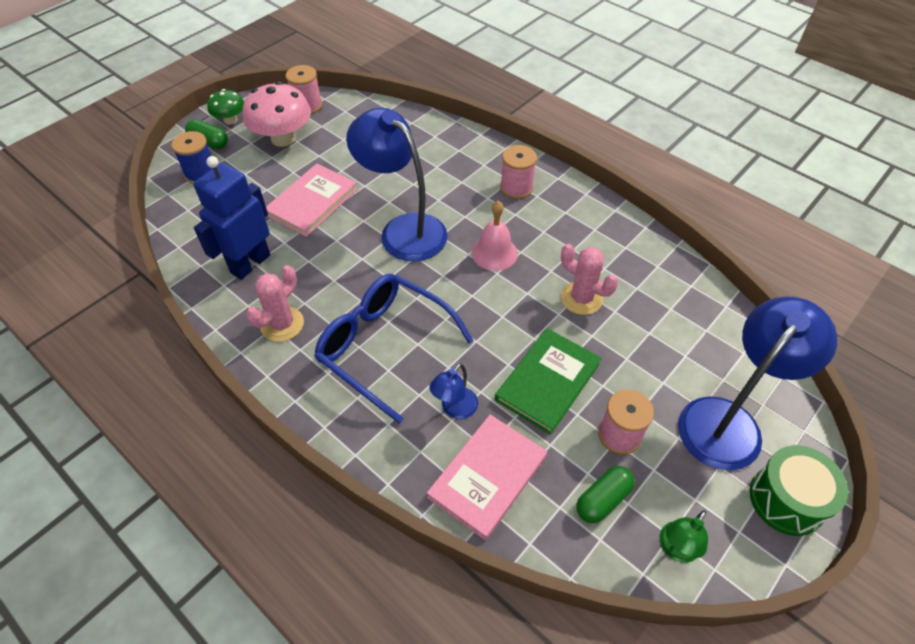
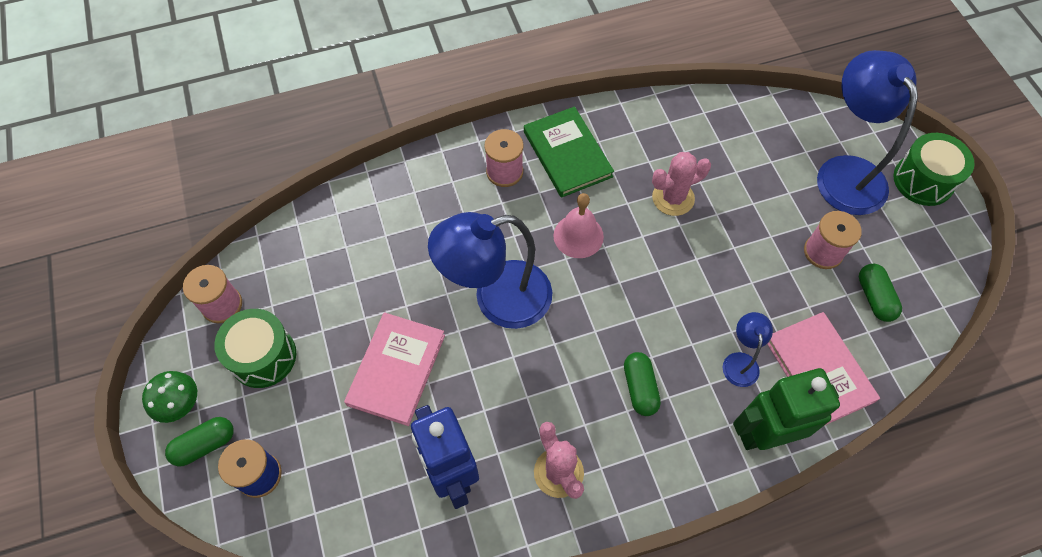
camera: 60 degrees left, 10 degrees up
pink mushroom [243,82,311,147] -> green drum [214,309,296,388]
pink book [266,164,358,237] -> pink book turned 45 degrees clockwise [344,312,445,426]
blue glasses [314,274,474,424] -> green capsule [624,352,661,416]
blue lamp [429,363,478,419] -> blue lamp turned 150 degrees counterclockwise [723,312,773,387]
green book [495,328,602,434] -> green book moved to [524,106,614,198]
green lamp [659,510,708,563] -> none
none -> green robot [733,368,840,450]

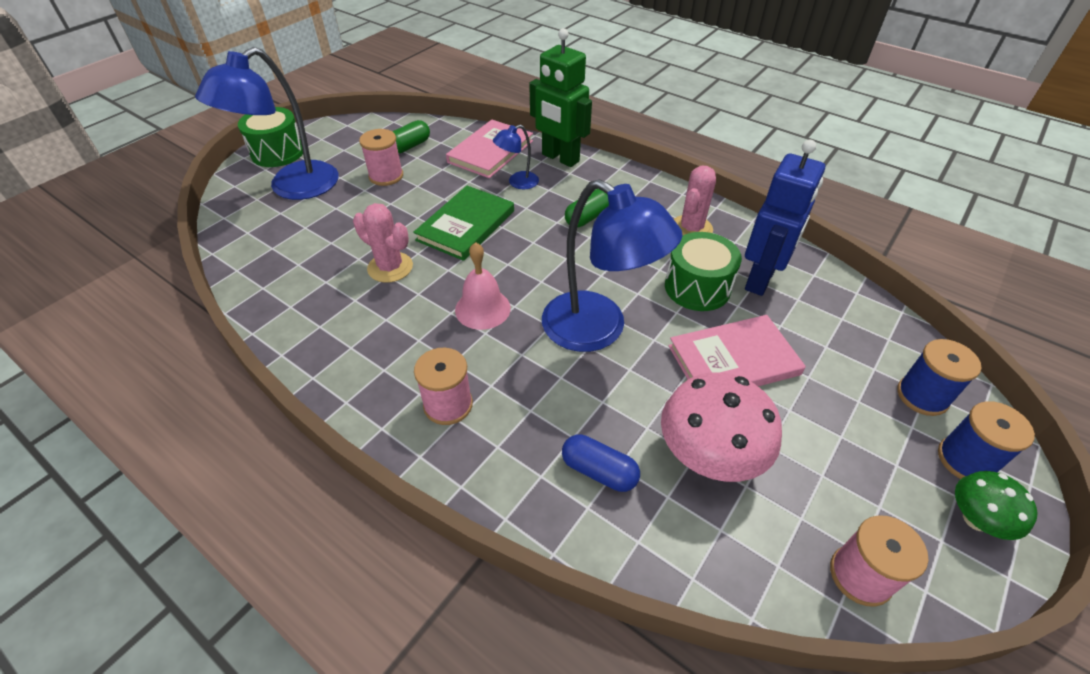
camera: 125 degrees left, 15 degrees down
green capsule [165,417,234,467] -> blue spool [938,401,1035,479]
green drum [214,309,296,388] -> green drum moved to [665,232,742,311]
green book [524,106,614,198] -> green book moved to [413,186,514,261]
none -> blue capsule [562,434,640,492]
none -> pink mushroom [661,373,782,482]

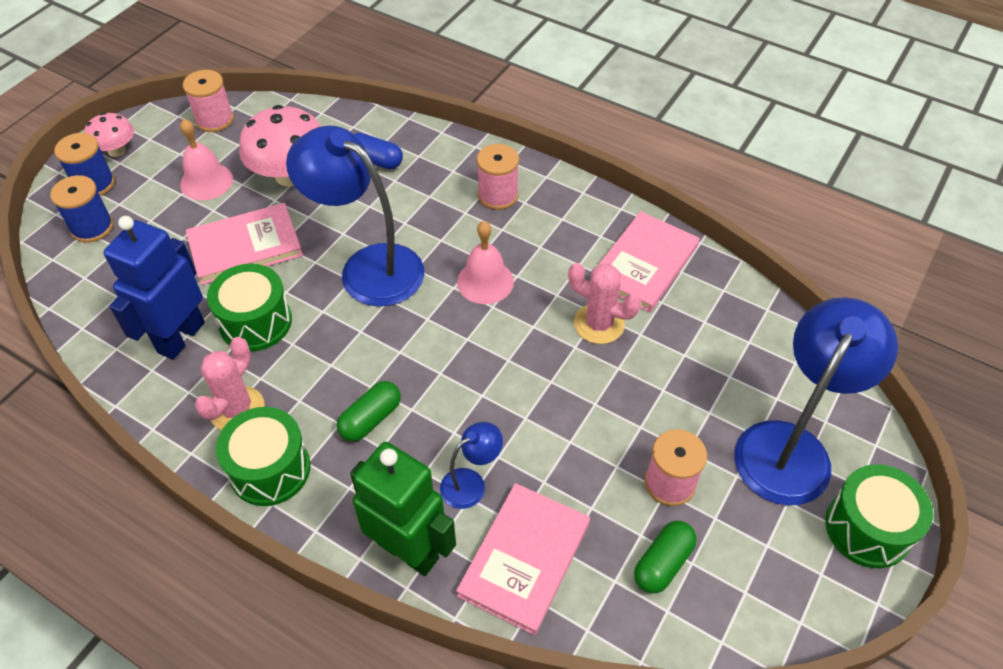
camera: 175 degrees right, 5 degrees up
green book [413,186,514,261] -> none
green mushroom [955,471,1038,540] -> pink mushroom [84,113,134,157]
none -> pink bell [180,119,233,200]
none -> green drum [216,407,310,506]
none -> pink book [590,211,700,313]

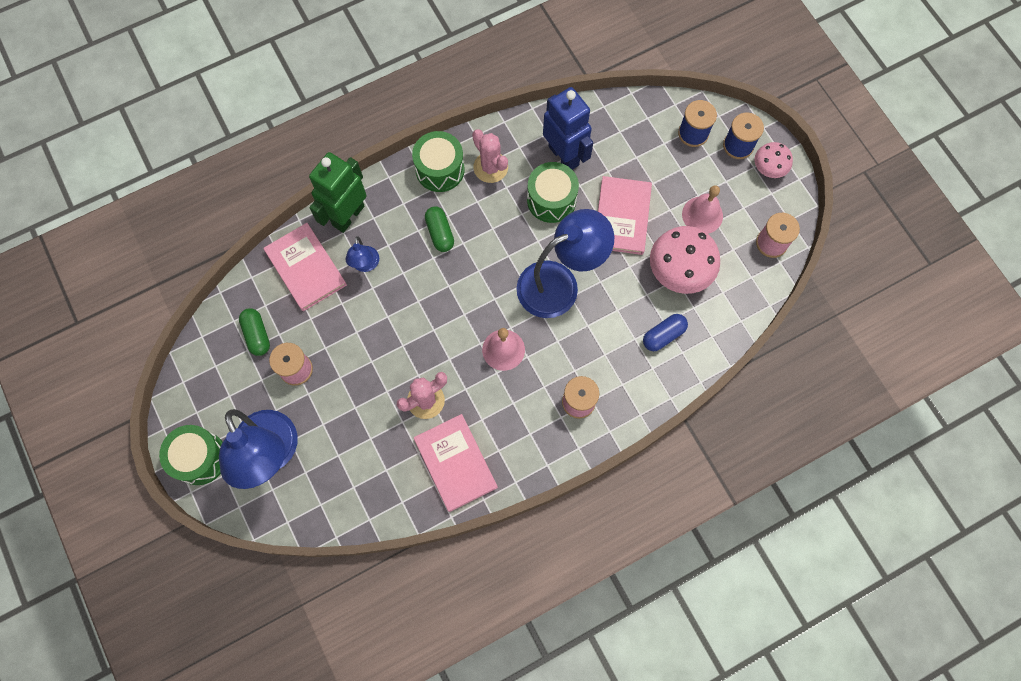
camera: 120 degrees right, 20 degrees up
green robot [350,442,456,576] -> green robot turned 150 degrees clockwise [309,152,367,233]

